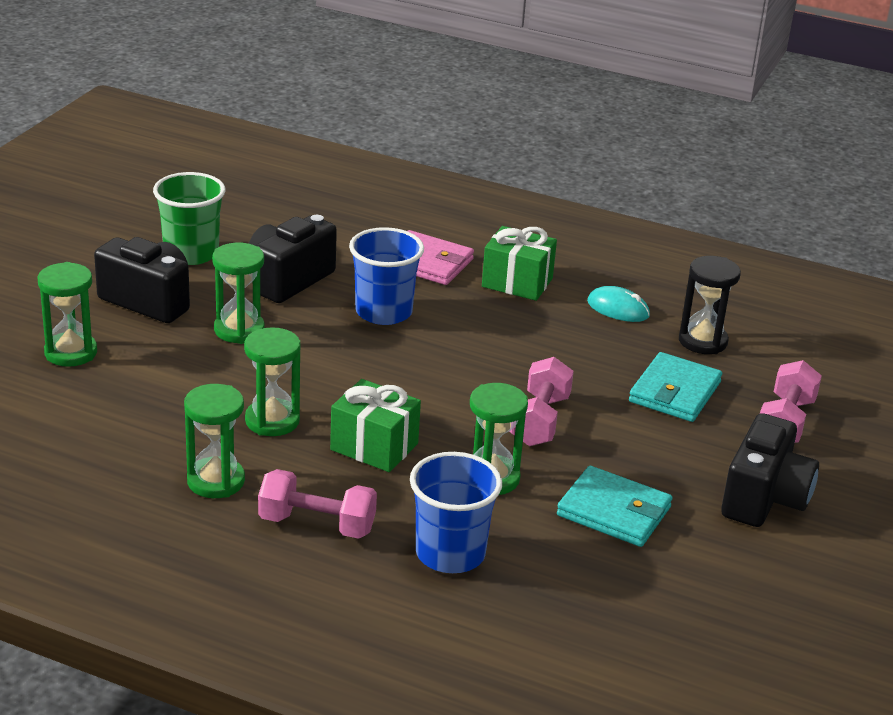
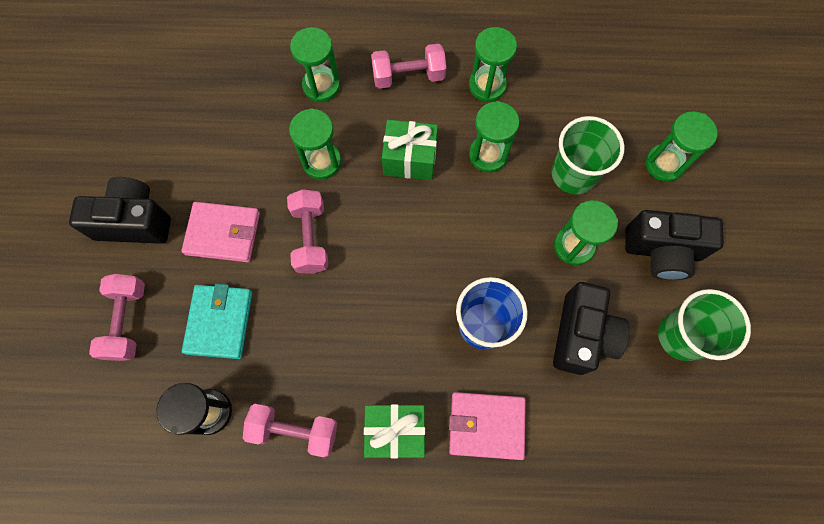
camera: 160 degrees right, 40 degrees up
blue cup [410,452,502,573] -> green hourglass [290,27,340,102]
turquoise wallet [557,466,672,547] -> none
turquoise mouse [587,286,650,322] -> pink dumbbell [243,404,337,457]
black camera [721,413,819,527] -> black camera turned 90 degrees clockwise [69,177,171,244]
none -> pink wallet [181,202,260,262]
none -> green cup [551,116,625,194]

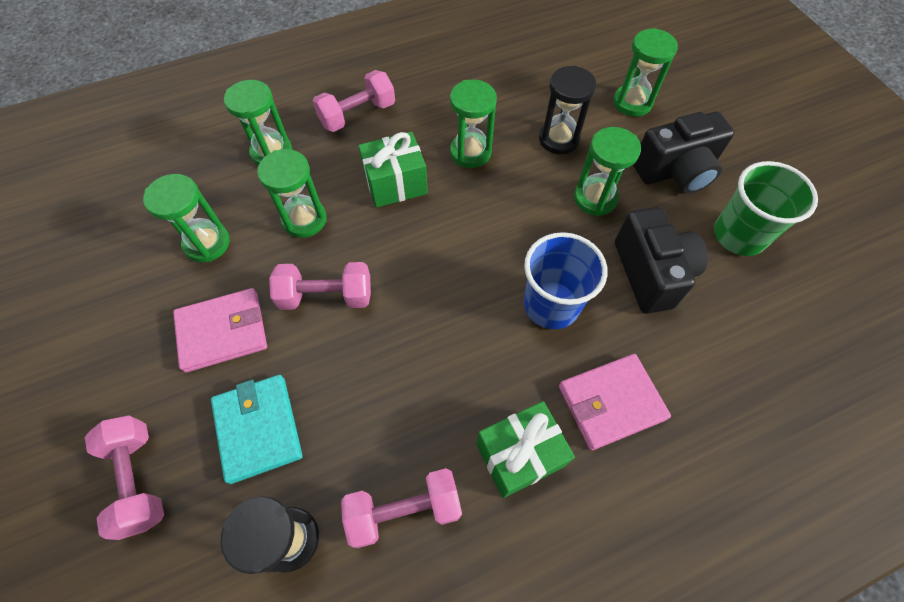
camera: 25 degrees left, 10 degrees down
black camera [69,177,171,244] -> none
pink dumbbell [287,189,328,274] -> pink dumbbell turned 60 degrees counterclockwise [269,262,371,310]
green hourglass [469,27,517,102] -> green hourglass moved to [143,174,230,262]
green cup [551,116,625,194] -> black hourglass [539,65,596,154]

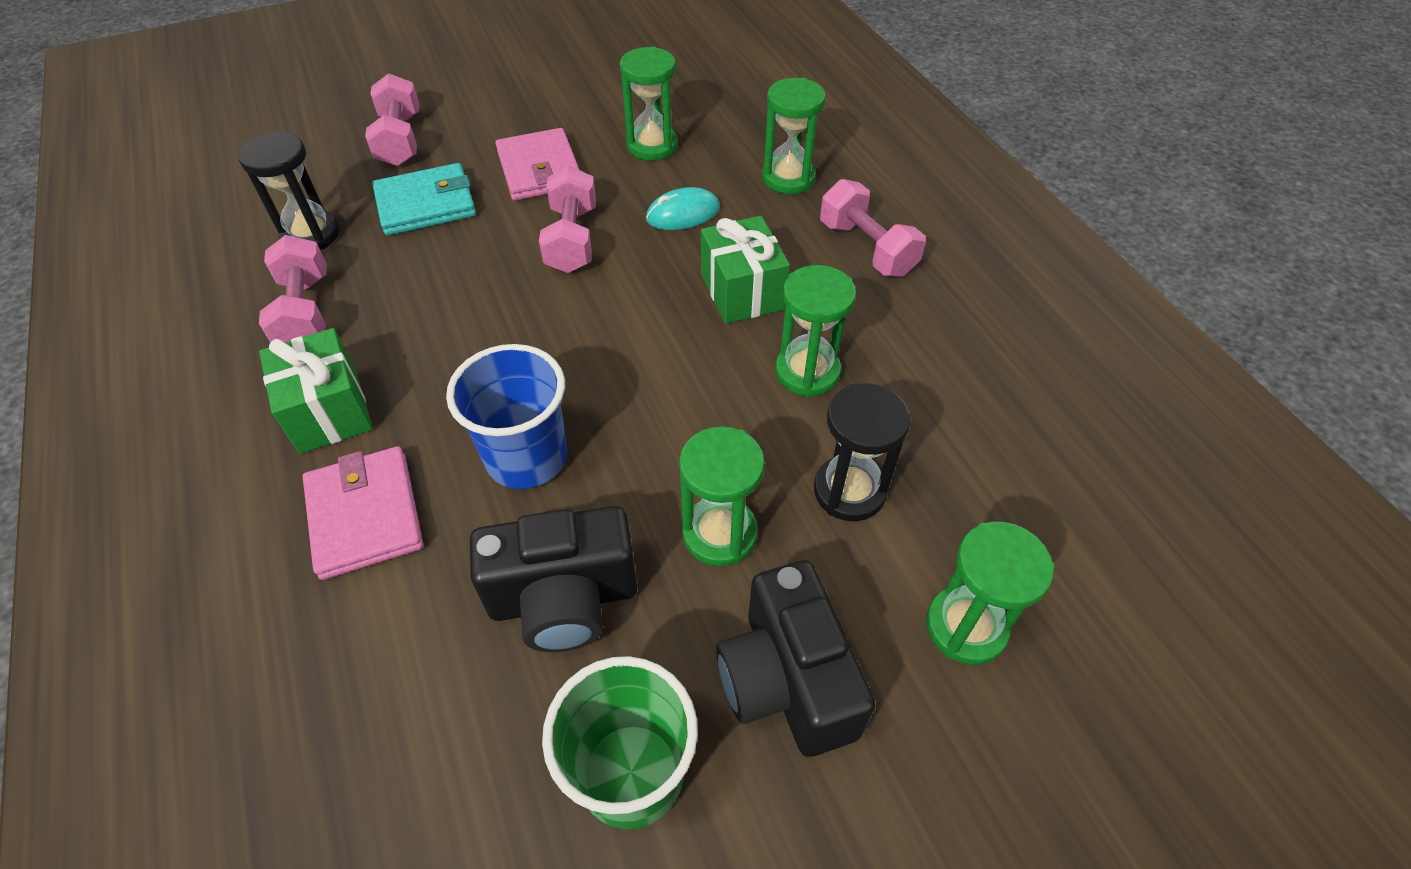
camera: 90 degrees right, 10 degrees down
pink dumbbell [85,415,164,540] -> pink dumbbell turned 75 degrees counterclockwise [365,73,419,166]
green hourglass [257,149,327,238] -> turquoise mouse [646,187,720,230]

